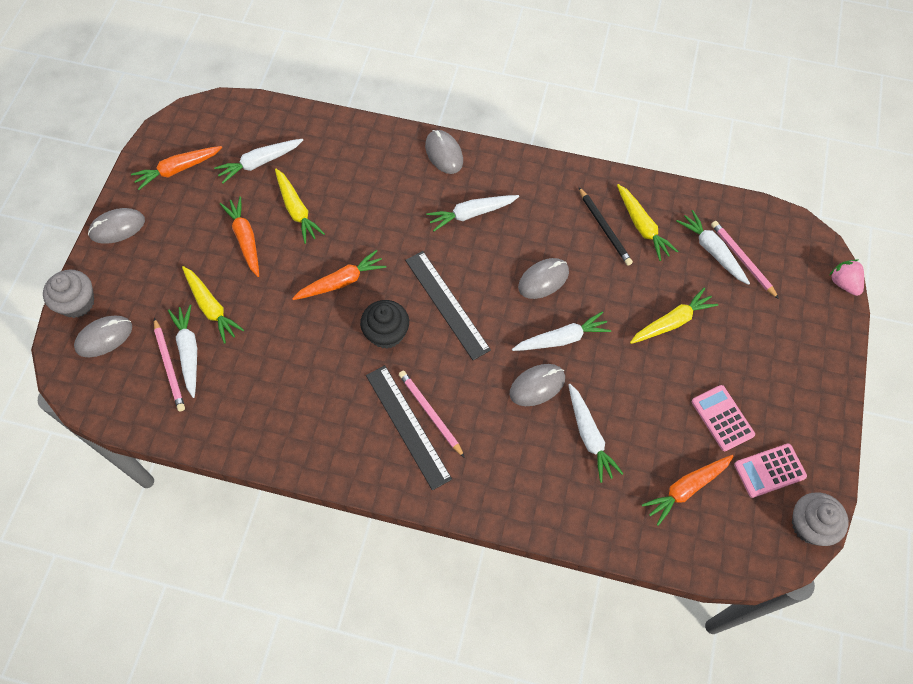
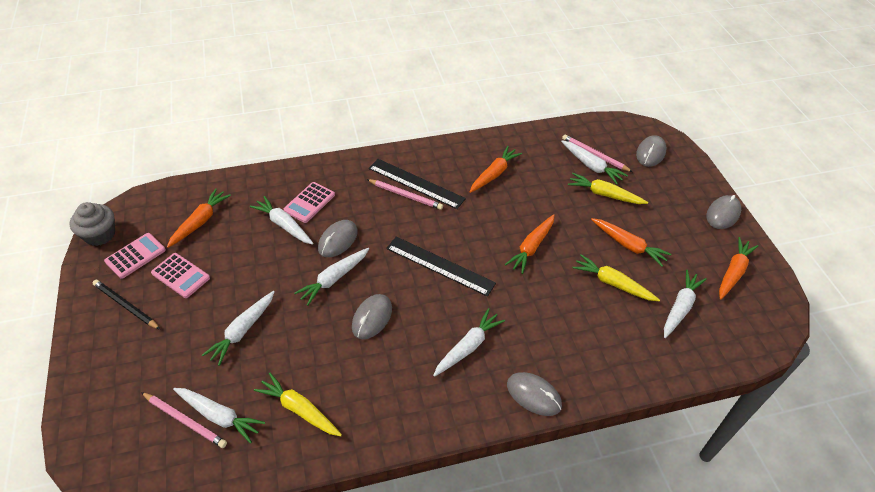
camera: 150 degrees right, 15 degrees down
grey cupcake [43,270,94,318] -> none
black cupcake [360,300,409,349] -> none
black pencil [579,187,633,266] -> black pencil moved to [93,280,161,330]
yellow carrot [630,288,718,344] -> white carrot [202,291,275,366]
pink strawberry [829,259,864,296] -> none
none -> pink calculator [284,182,335,223]
none -> orange carrot [470,146,522,193]

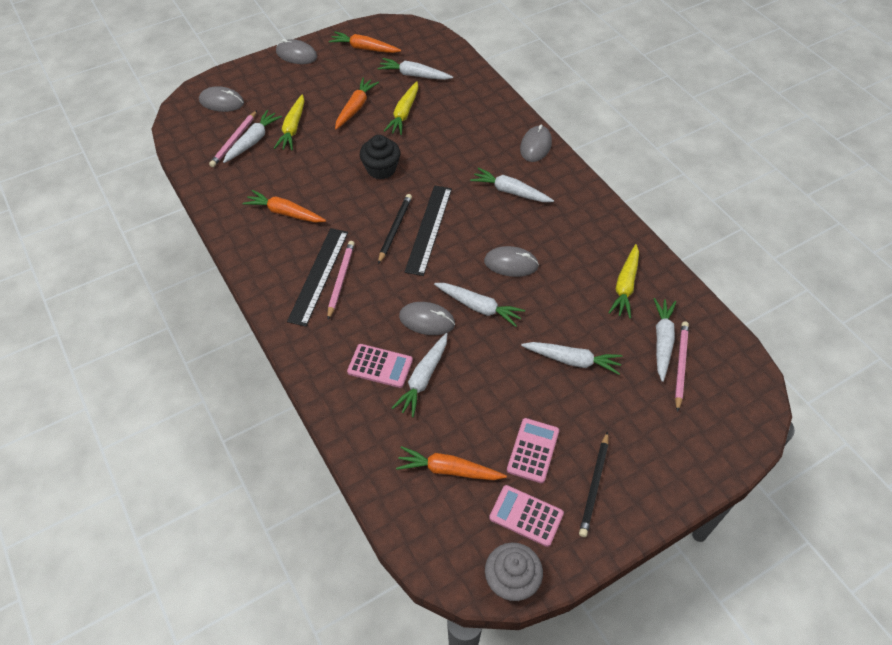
camera: 105 degrees left, 5 degrees up
orange carrot [505,214,555,274] -> black cupcake [360,135,400,179]
none -> black pencil [378,194,412,264]

